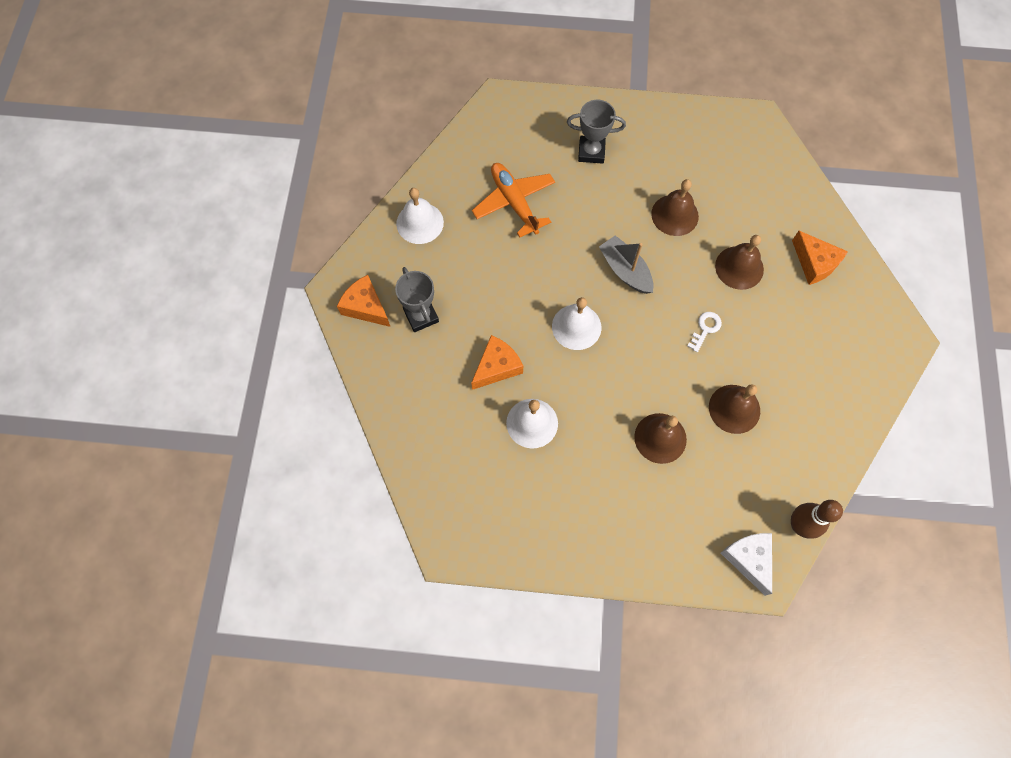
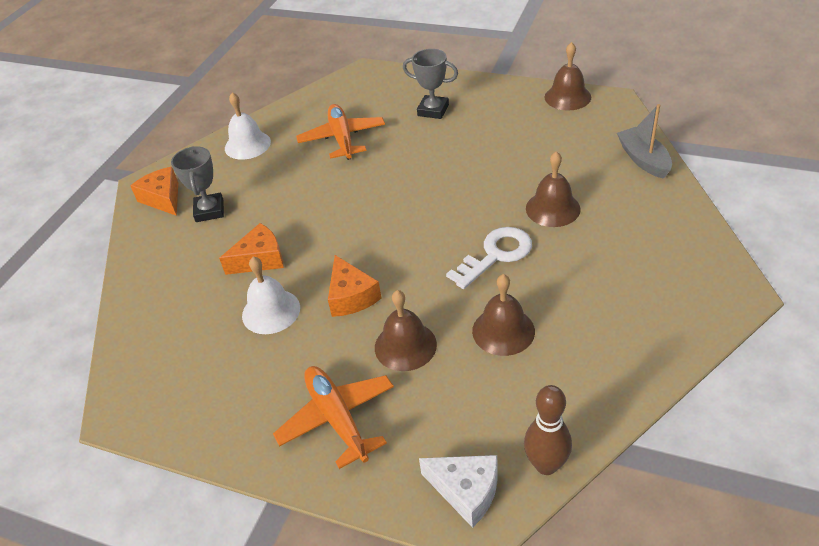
camera: 20 degrees right, 25 degrees down
white bell [552,297,602,350] -> none
grey boat [599,235,653,294] -> grey boat moved to [617,104,672,179]
brown bell [651,179,699,236] -> brown bell moved to [544,42,591,111]
white key [687,312,722,352] -> white key [446,227,532,289], size x1.83
white cheese [721,533,772,596] -> white cheese turned 120 degrees clockwise [419,455,498,528]
orange cheese [792,231,848,285] -> orange cheese moved to [328,255,382,317]
none -> orange plane [273,366,394,469]

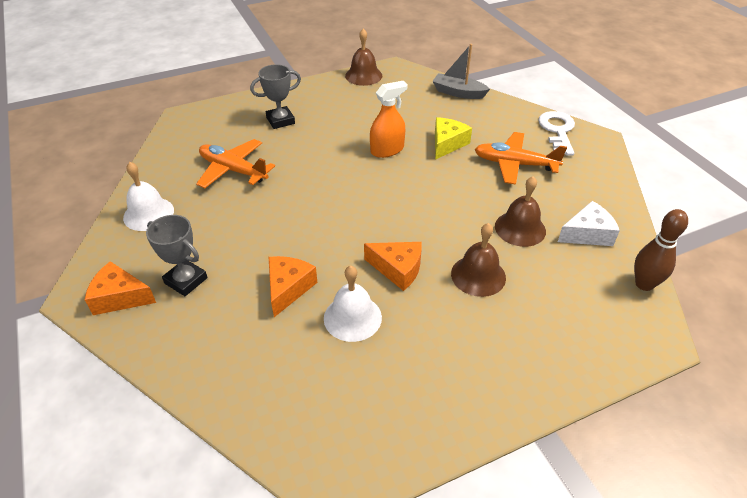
camera: 50 degrees left, 0 degrees up
orange plane [273,366,394,469] -> orange plane moved to [474,132,567,185]
white cheese [419,455,498,528] -> white cheese moved to [558,201,620,246]
white key [446,227,532,289] -> white key moved to [538,111,575,156]
brown bell [526,151,581,227] -> yellow cheese [435,117,472,160]
none -> orange spray bottle [370,81,408,158]

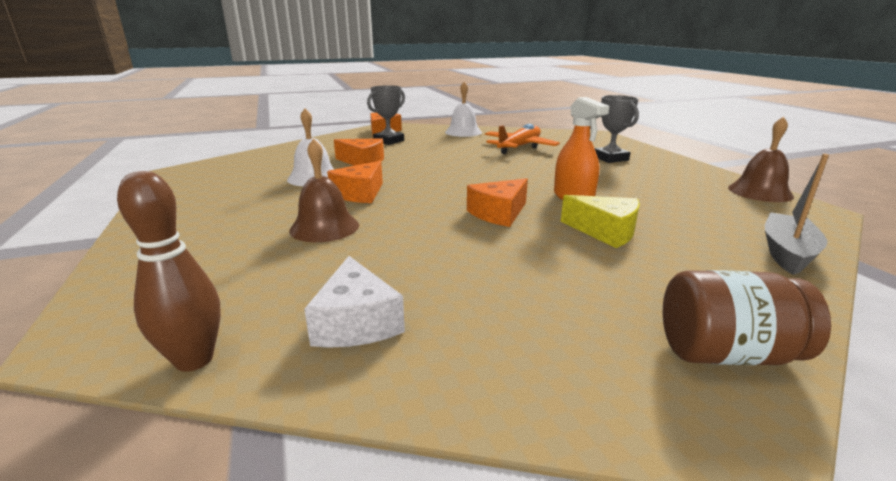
camera: 95 degrees right, 20 degrees down
orange plane [474,132,567,185] -> none
brown bell [495,176,546,247] -> none
white key [538,111,575,156] -> brown jar [663,270,831,365]
none -> orange cheese [467,178,528,227]

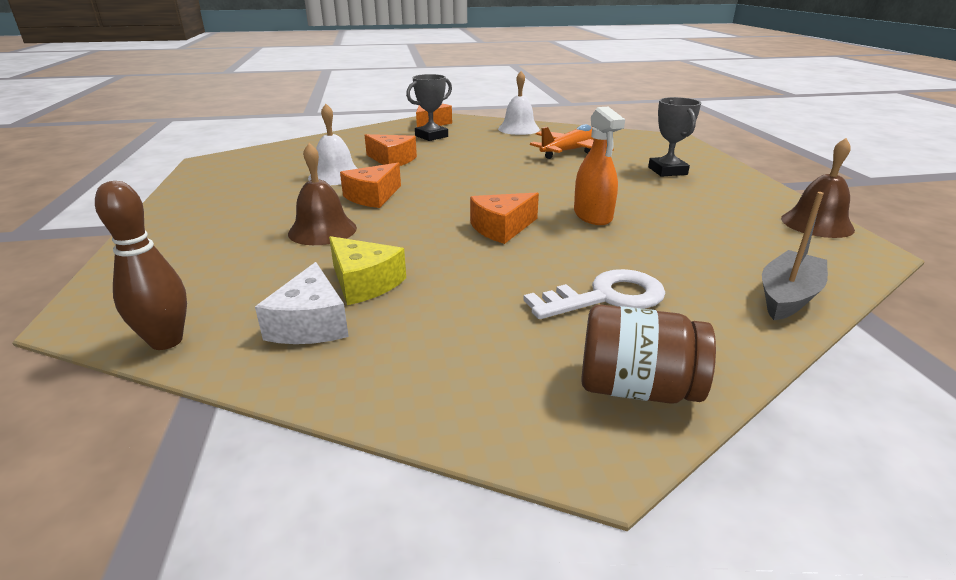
camera: 10 degrees right, 5 degrees up
yellow cheese [561,195,640,248] -> yellow cheese moved to [329,236,406,305]
none -> white key [523,269,665,319]

